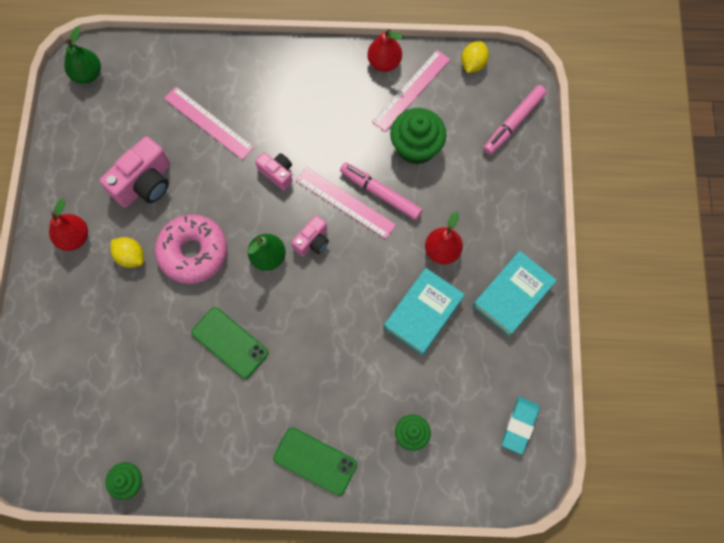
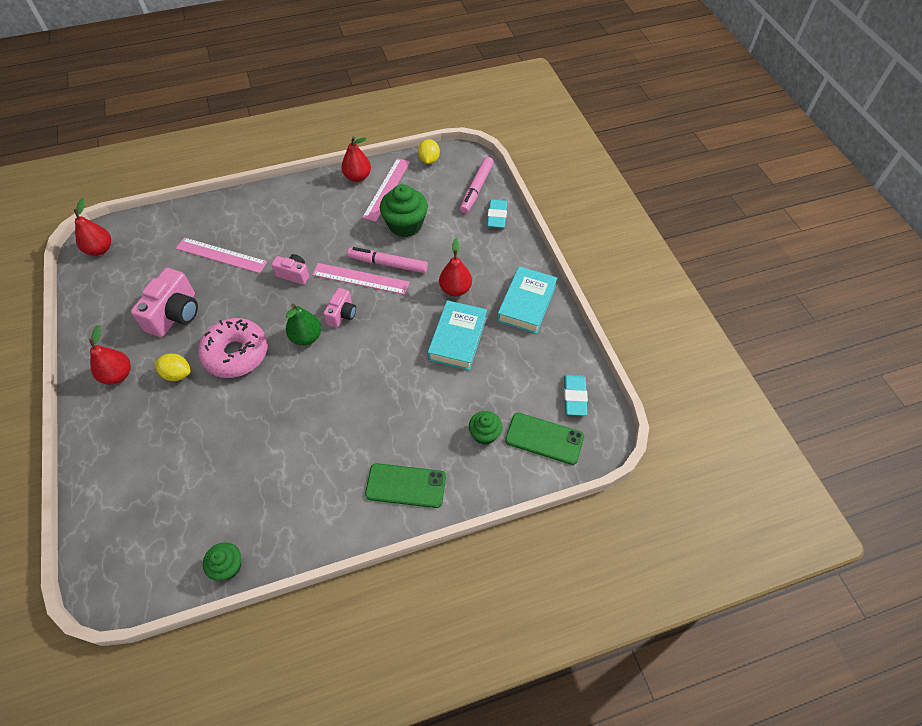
camera: 20 degrees left, 15 degrees down
green pear [64,27,101,84] -> red pear [74,198,111,256]
green phone [191,307,268,379] -> green phone moved to [505,413,584,465]
none -> turquoise eraser [487,200,507,228]

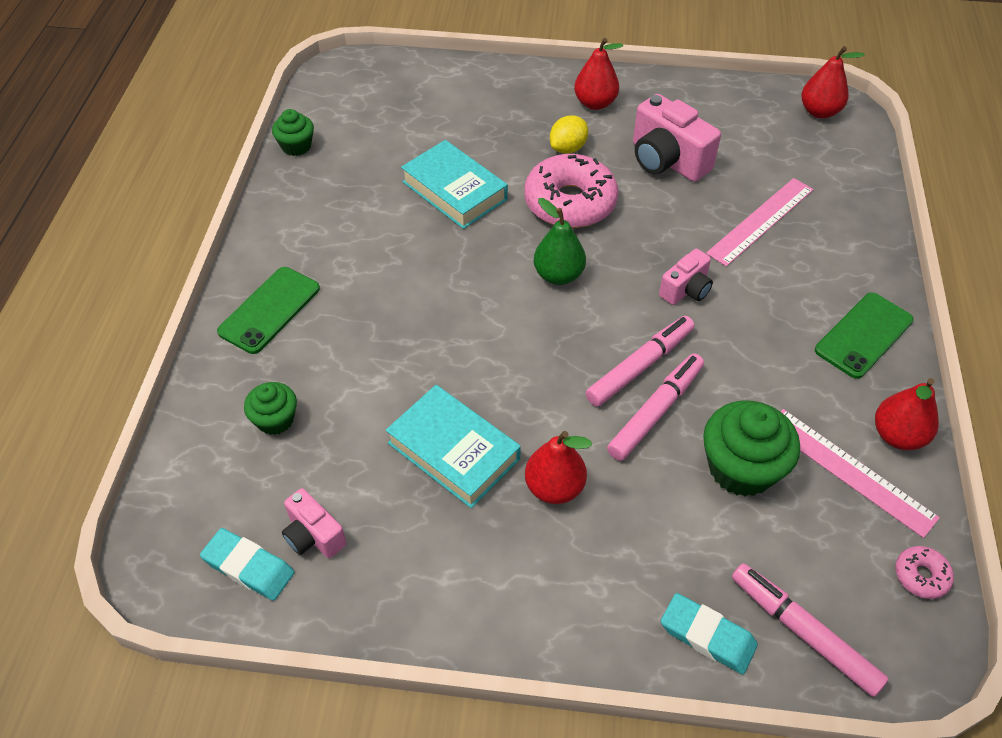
camera: 115 degrees right, 5 degrees down
pink ruler [312,263,410,295] -> pink marker [586,316,694,407]
pink camera [324,288,356,328] -> pink camera moved to [282,488,347,558]
yellow lemon [418,139,440,164] -> pink donut [896,546,954,599]
turquoise book [497,266,557,334] -> turquoise book moved to [401,140,508,229]
green phone [505,413,584,465] -> green phone moved to [815,292,914,379]

